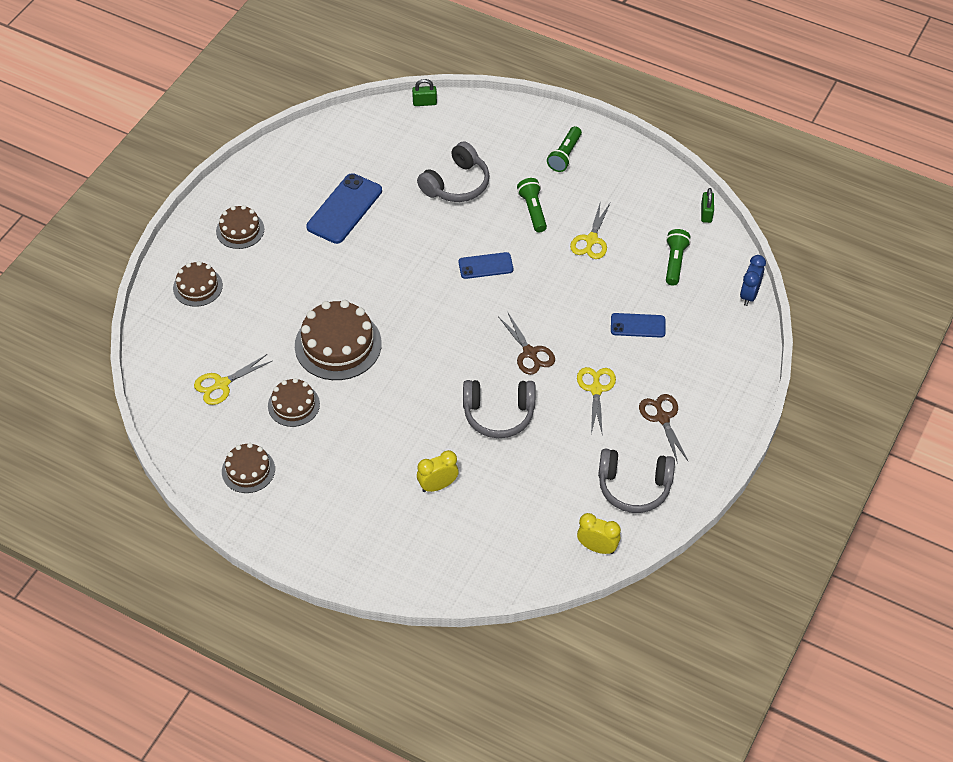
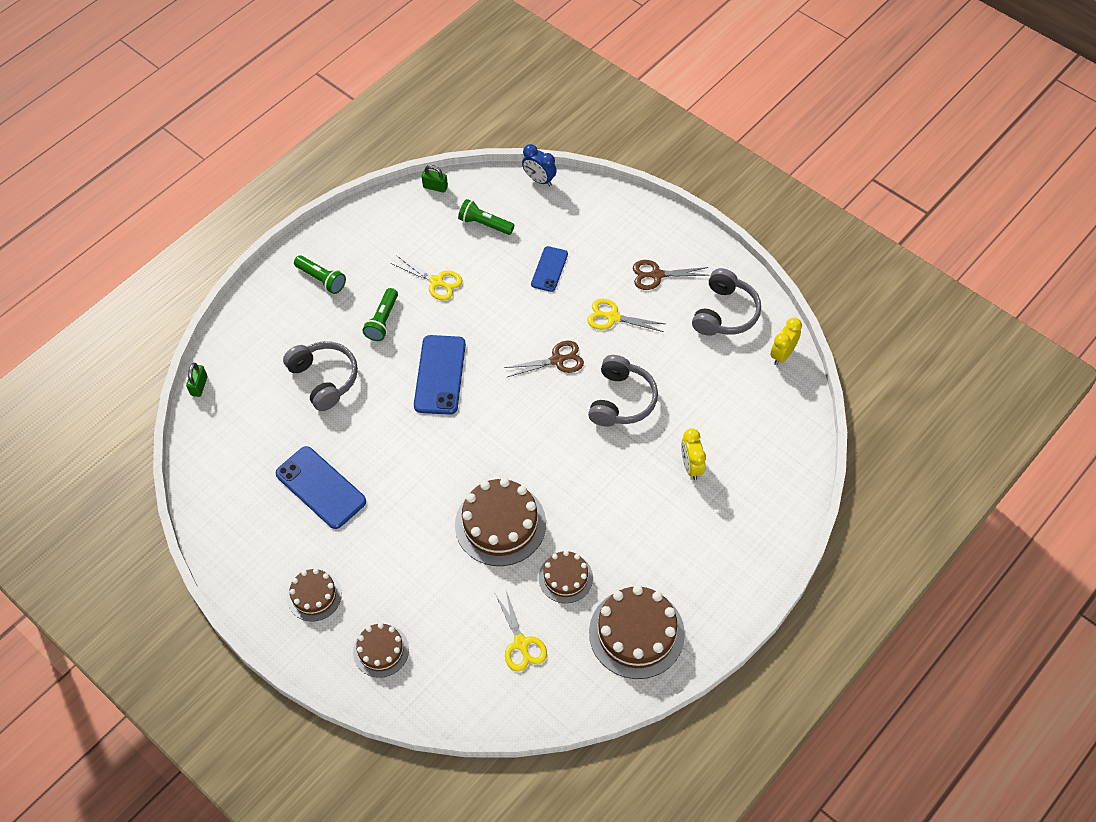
camera: 75 degrees left, 5 degrees up
brown cake [222,443,275,493] -> brown cake [589,585,685,679], size x1.72
blue phone [458,252,513,279] -> blue phone [414,335,466,415], size x1.66
green flashlight [517,178,547,232] -> green flashlight turned 75 degrees counterclockwise [362,288,398,341]

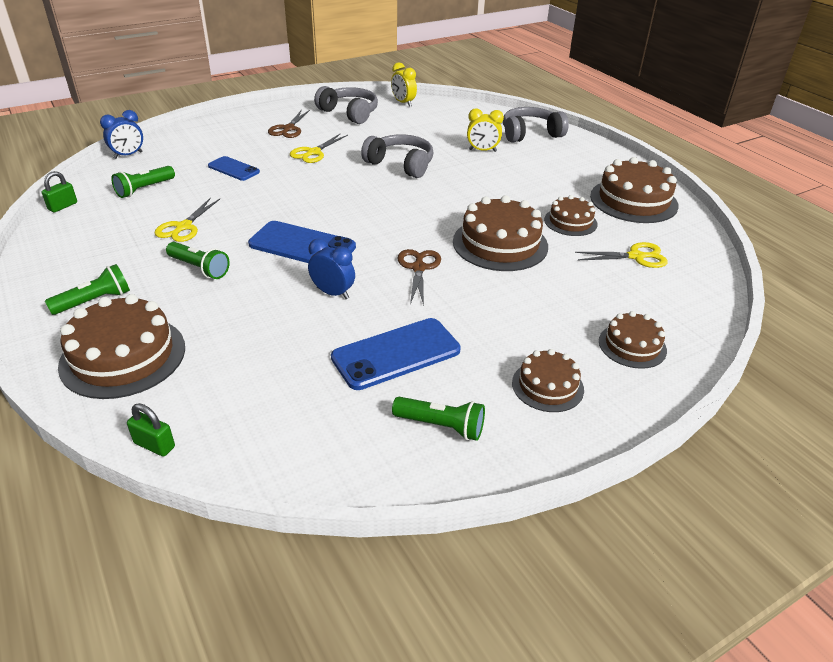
camera: 75 degrees left, 20 degrees down
grey headphones [283,341,358,411] -> grey headphones moved to [503,107,569,142]
yellow scissors [391,255,463,301] -> yellow scissors turned 150 degrees clockwise [155,197,220,242]
brown scissors [504,341,584,377] -> brown scissors moved to [397,249,441,306]
none -> brown cake [58,294,185,399]
none -> blue clock [308,238,355,299]
none -> green flashlight [392,397,485,441]

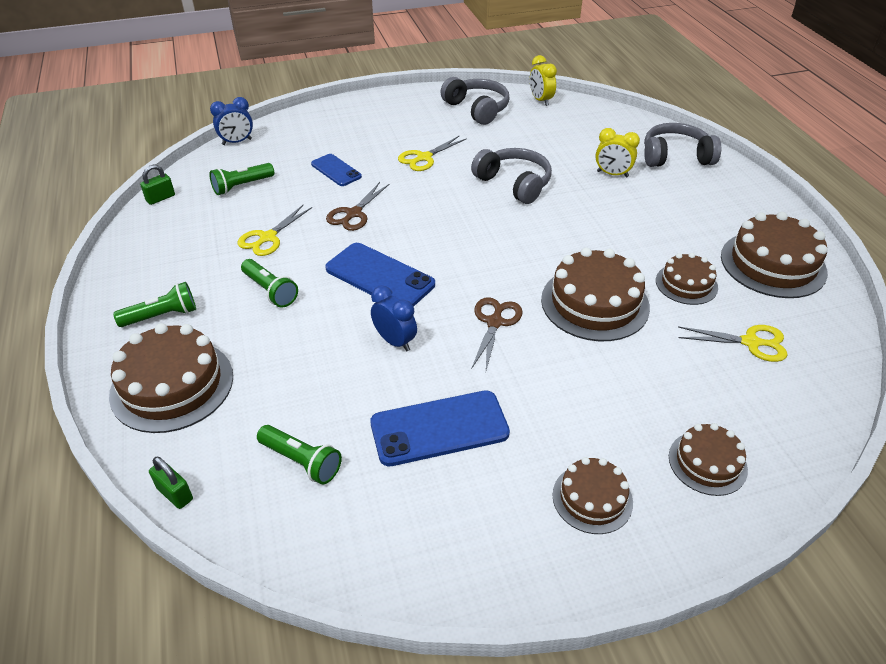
camera: 15 degrees right, 5 degrees up
brown scissors [268,110,310,138] -> brown scissors moved to [326,182,389,231]
green flashlight [392,397,485,441] -> green flashlight moved to [257,425,342,484]

